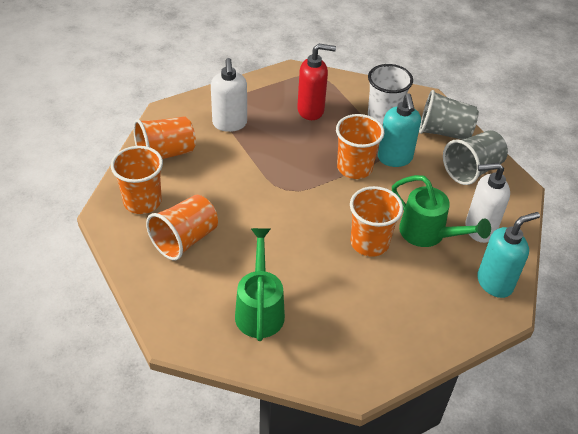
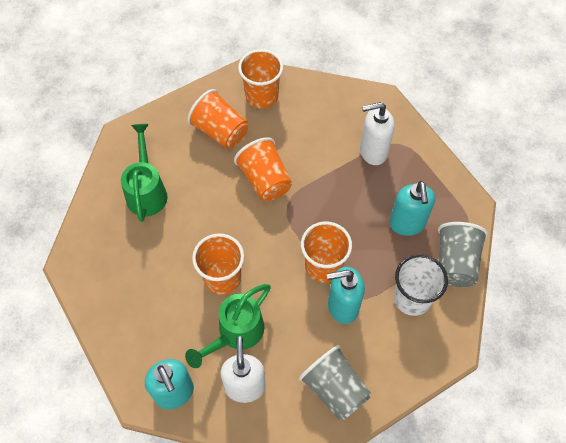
camera: 90 degrees right, 15 degrees up
orange cup [133,116,196,159] -> orange cup moved to [234,138,292,201]
green watering can [235,228,285,341] -> green watering can turned 90 degrees counterclockwise [121,124,168,222]
red soap dispenser [297,43,336,120] -> turquoise soap dispenser [389,181,435,236]
grey cup [419,90,479,140] -> grey cup moved to [438,222,488,287]

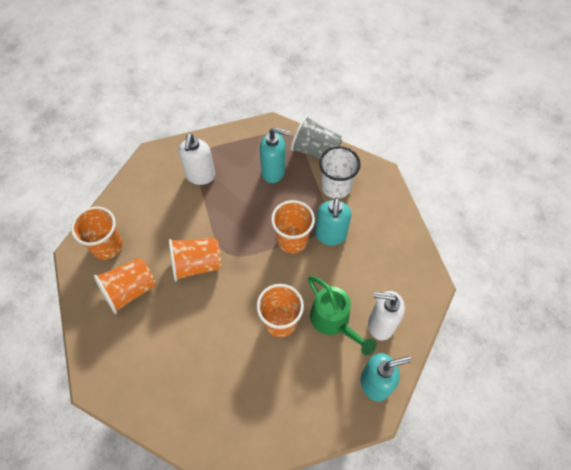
camera: 75 degrees left, 0 degrees up
green watering can [121,124,168,222] -> none
grey cup [299,345,371,420] -> none

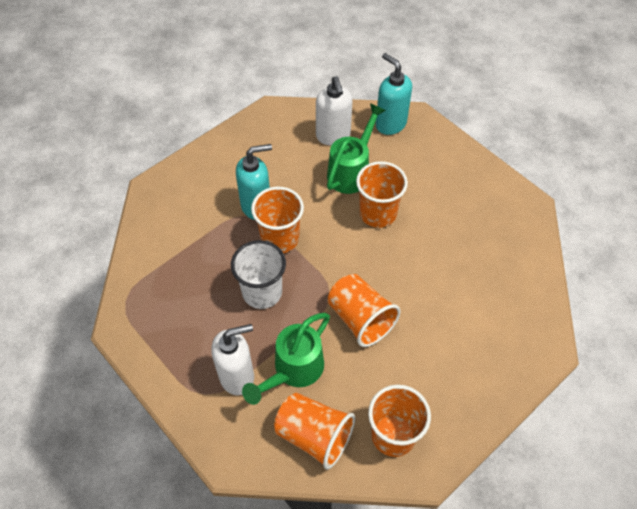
camera: 115 degrees left, 5 degrees down
orange cup [94,258,156,314] -> orange cup moved to [274,393,355,470]
turquoise soap dispenser [260,127,290,183] -> none
grey cup [291,116,342,160] -> none
white cup [319,146,361,199] -> white cup moved to [231,240,286,309]
none -> green watering can [242,313,330,405]

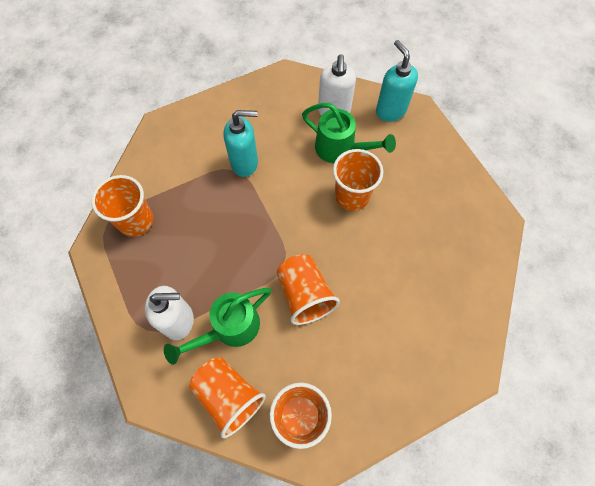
camera: 15 degrees right, 10 degrees up
white cup [231,240,286,309] -> none
orange cup [251,187,304,253] -> orange cup moved to [91,175,153,237]
green watering can [327,103,386,194] -> green watering can turned 75 degrees clockwise [302,103,396,163]

